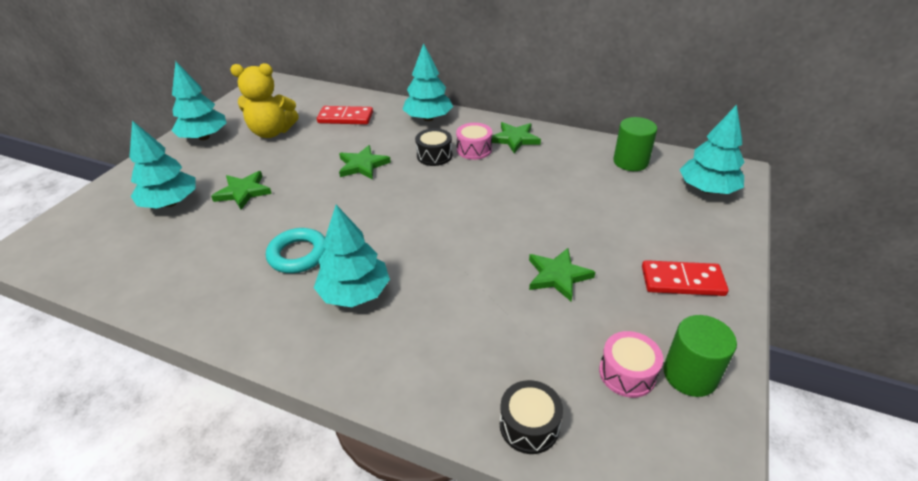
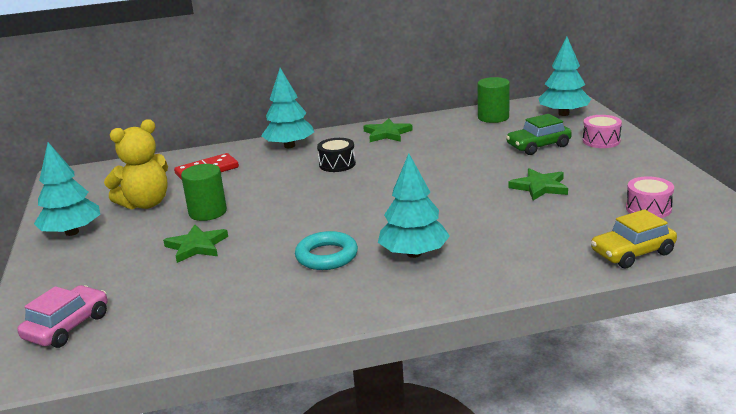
camera: 35 degrees left, 15 degrees down
turquoise tree [129,120,196,208] -> none
green star [339,145,391,180] -> none
pink drum [456,123,492,160] -> pink drum moved to [583,115,622,148]
black drum [500,380,563,454] -> yellow car [591,209,677,268]
red domino [642,260,729,296] -> none
green cylinder [663,315,737,397] -> green cylinder moved to [181,164,227,221]
none -> pink car [17,285,108,348]
none -> green car [506,114,572,155]

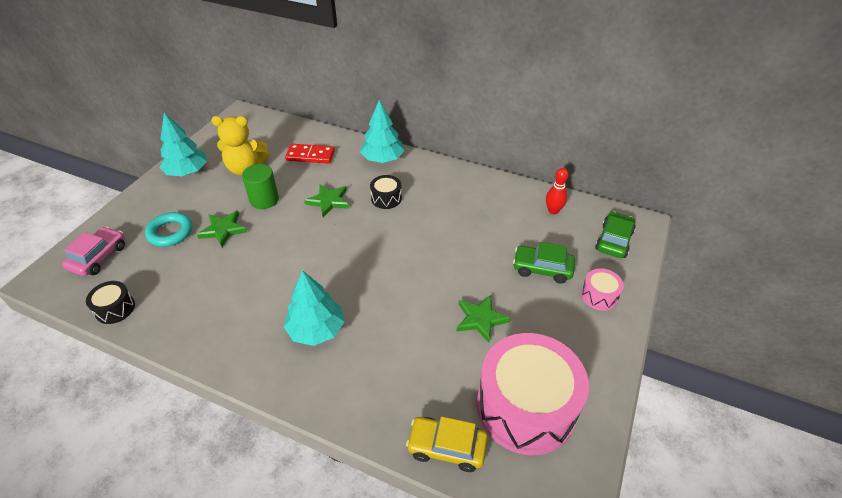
camera: 35 degrees right, 20 degrees up
pink car [17,285,108,348] -> pink car turned 45 degrees counterclockwise [62,227,125,276]
turquoise ring [295,231,358,270] -> turquoise ring moved to [145,212,192,247]
green star [363,119,413,142] -> green star moved to [304,184,349,217]
green cylinder [477,77,510,123] -> red bowling pin [546,168,569,214]
turquoise tree [539,37,591,116] -> green car [595,211,636,258]
pink drum [626,176,674,218] -> pink drum [477,333,589,455], size x2.30
none -> black drum [86,281,135,324]

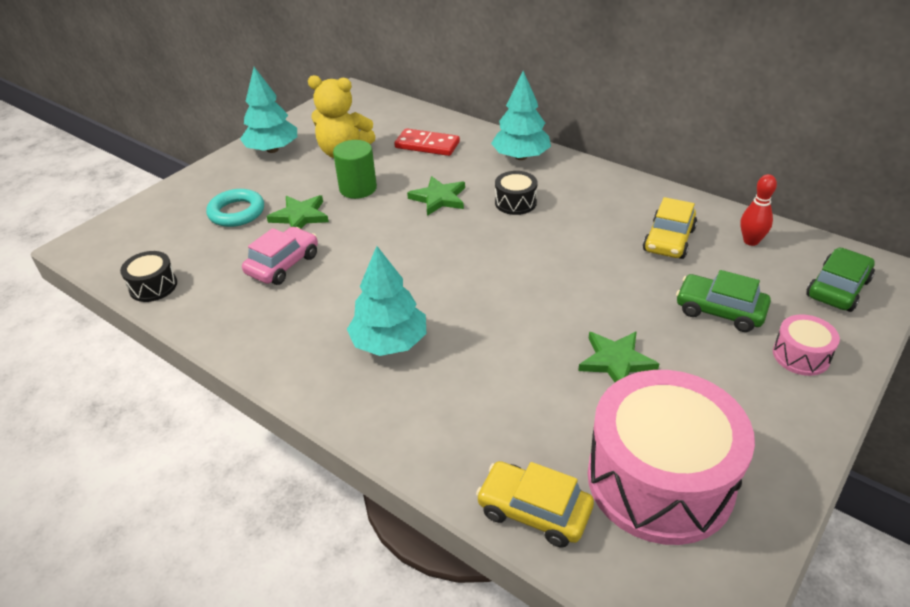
camera: 15 degrees right, 5 degrees down
pink car [62,227,125,276] -> pink car moved to [242,227,318,285]
none -> yellow car [643,197,697,259]

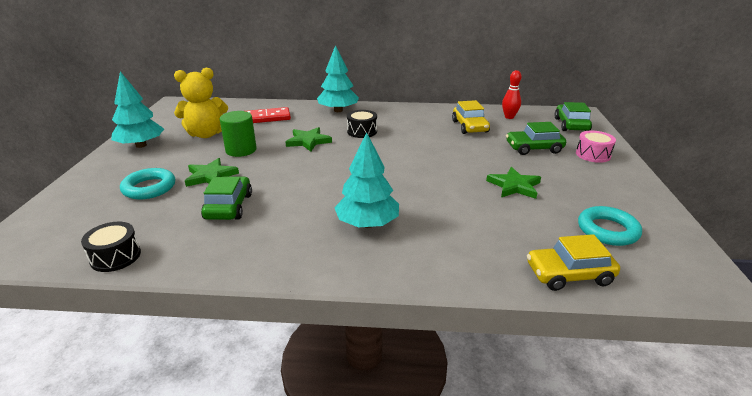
camera: 35 degrees left, 10 degrees down
pink car [242,227,318,285] -> green car [201,177,252,220]
pink drum [588,370,755,545] -> turquoise ring [578,206,642,246]

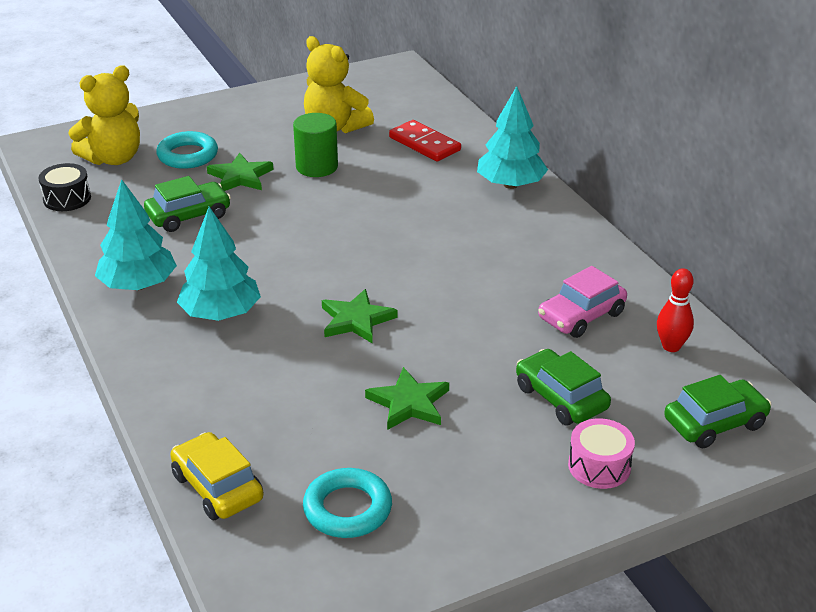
camera: 60 degrees right, 5 degrees up
turquoise tree [111,71,164,148] -> turquoise tree moved to [95,179,177,290]
green star [286,127,332,152] -> green star moved to [322,289,398,344]
black drum [347,110,377,138] -> none
yellow car [452,100,490,134] -> pink car [538,266,627,338]
none -> yellow teddy bear [68,65,140,165]

